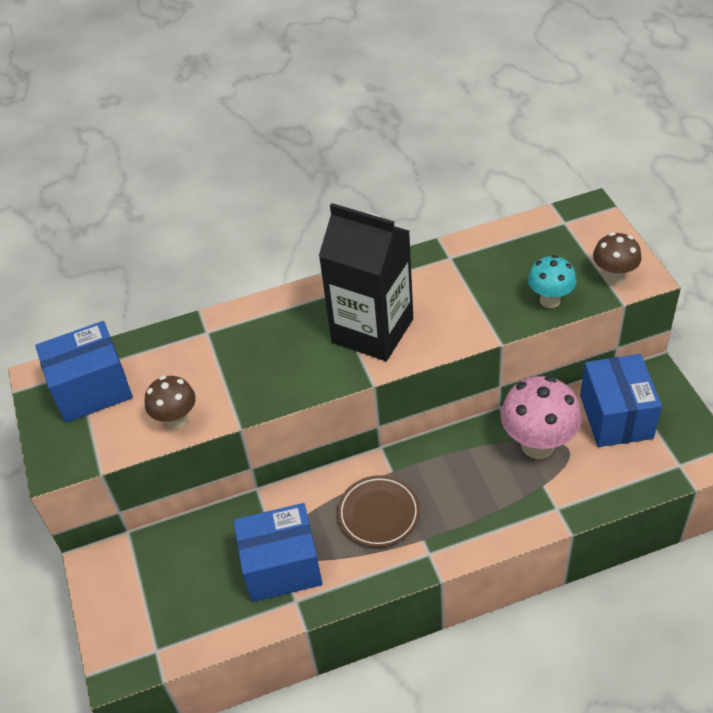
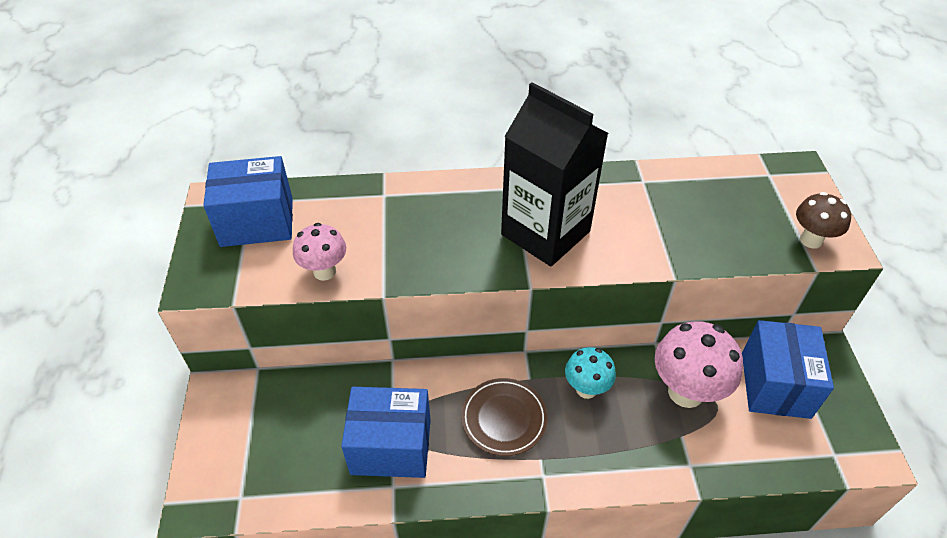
camera: 10 degrees right, 0 degrees up
brown mushroom [145,376,196,429] -> pink mushroom [293,223,346,281]
turquoise mushroom [528,255,577,308] -> turquoise mushroom moved to [565,347,616,399]

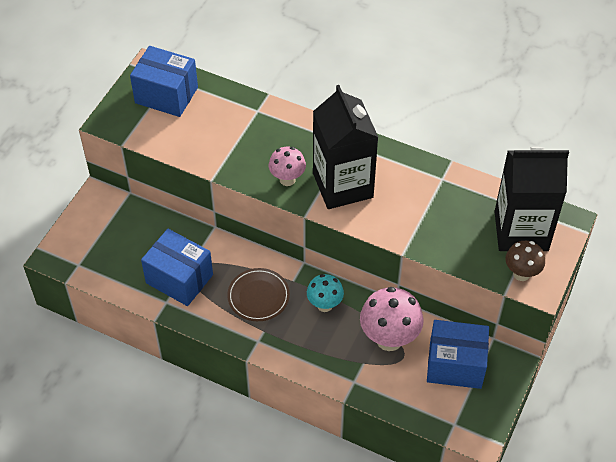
camera: 30 degrees right, 5 degrees up
pink mushroom [293,223,346,281] -> pink mushroom moved to [269,147,306,186]
blue box [742,320,834,419] -> blue box turned 60 degrees clockwise [427,320,489,389]
none -> black carton [494,147,569,251]

